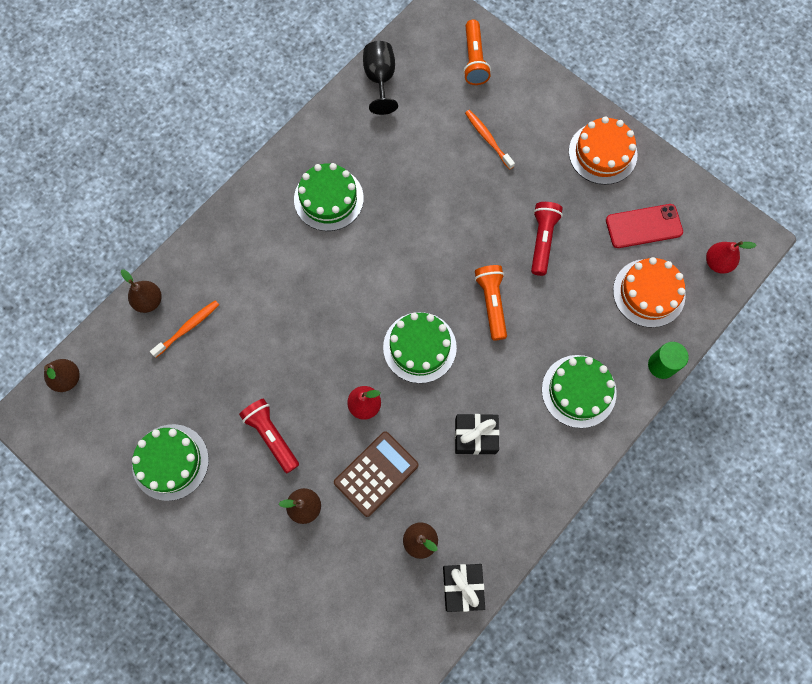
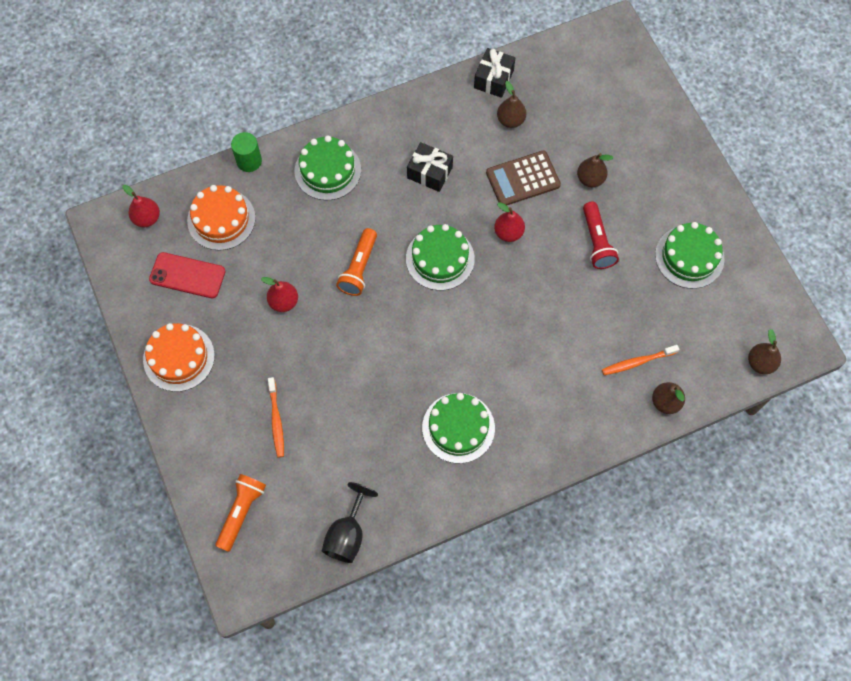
camera: 155 degrees left, 5 degrees down
red flashlight [531,202,563,276] -> red pear [261,277,298,312]

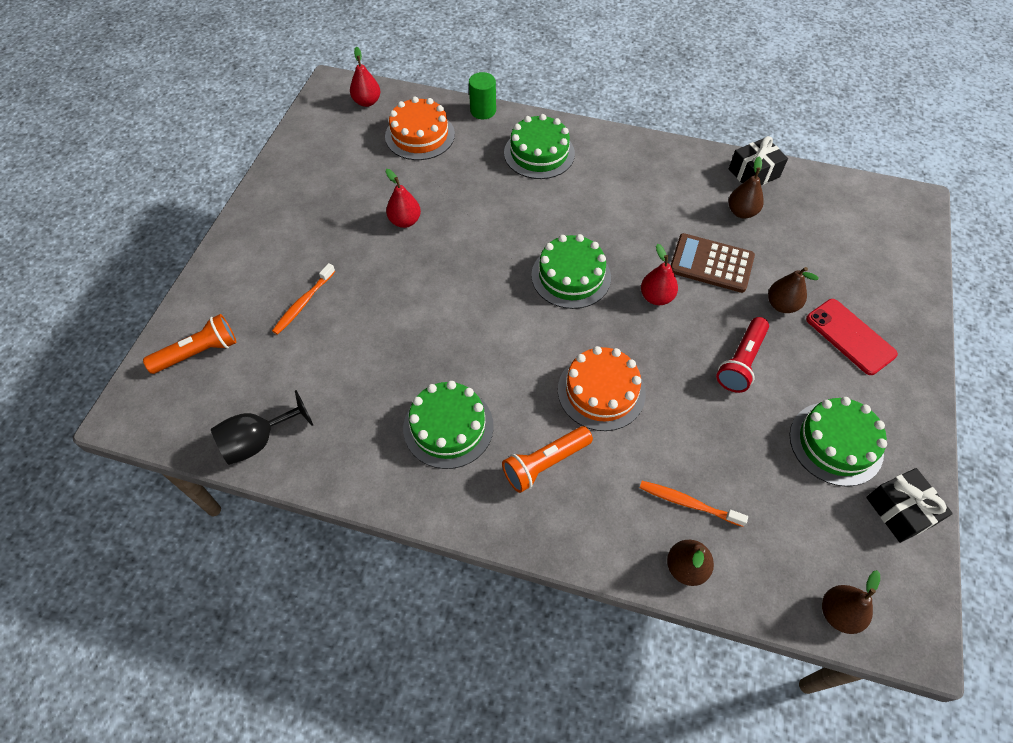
camera: 40 degrees right, 10 degrees down
orange cake [143,323,215,392] -> orange cake moved to [558,346,646,431]
red phone [149,252,225,298] -> red phone moved to [806,299,898,375]
orange flashlight [336,228,377,296] -> orange flashlight moved to [502,426,593,493]
black gift [407,142,453,192] -> black gift moved to [866,468,953,543]

